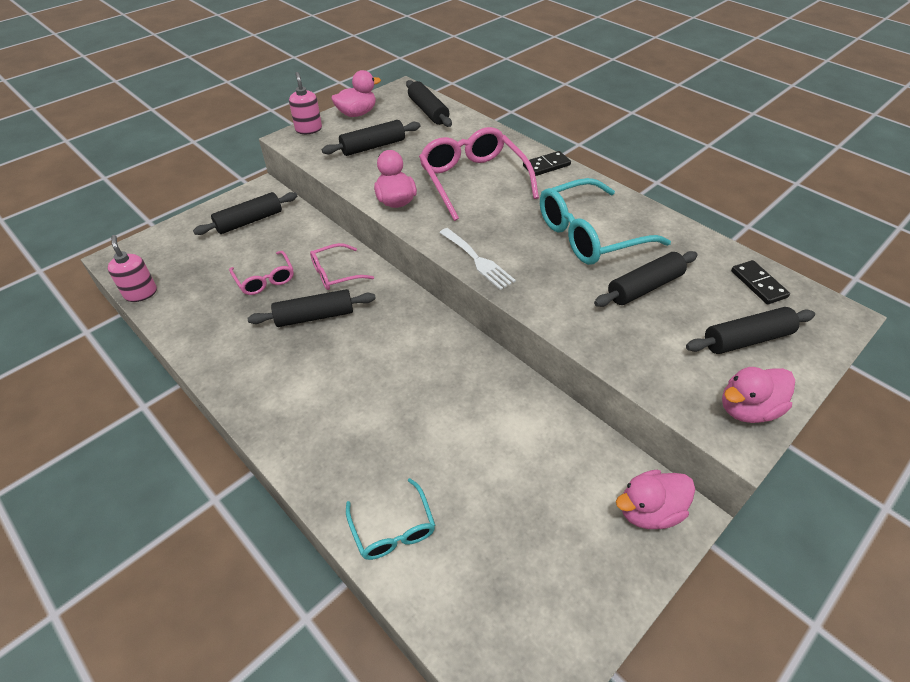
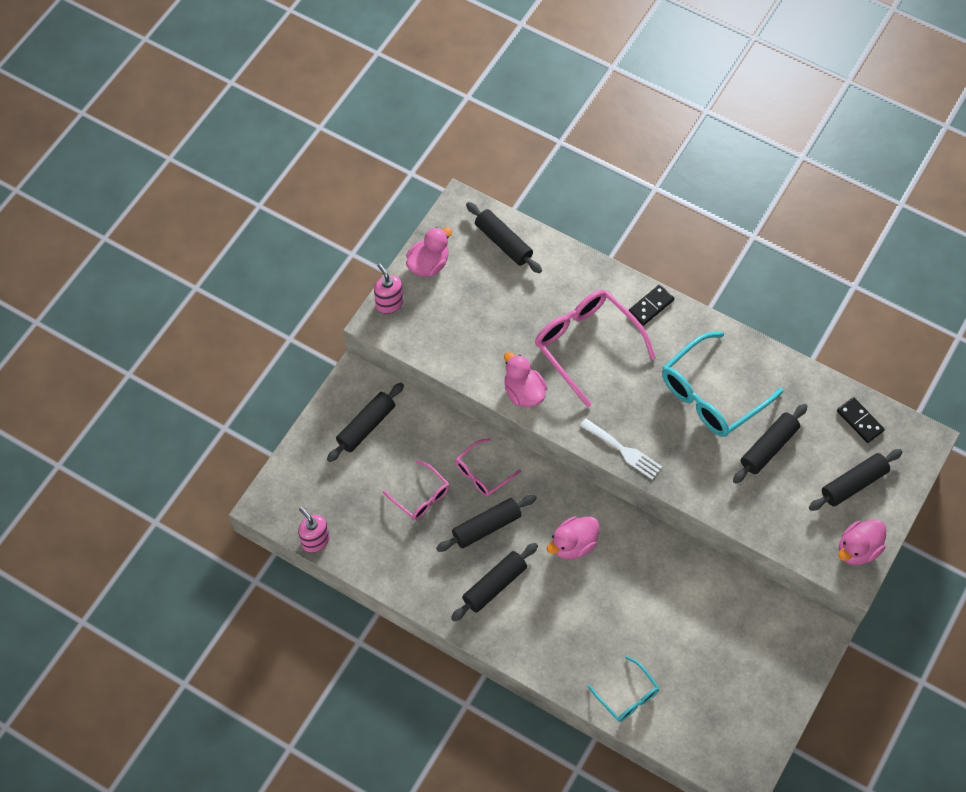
camera: 15 degrees left, 15 degrees up
black rolling pin [322,120,420,156] -> black rolling pin moved to [451,543,538,621]
pink duck [616,470,695,529] -> pink duck moved to [547,517,599,559]

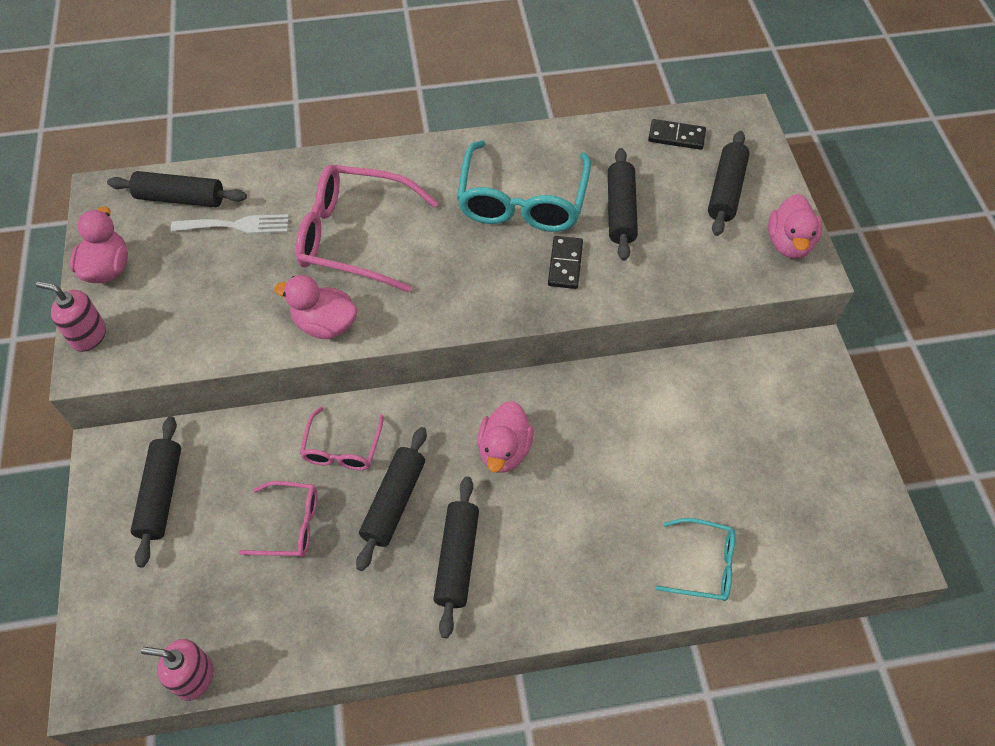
camera: 40 degrees left, 5 degrees down
white fork [580,418,662,480] -> white fork moved to [171,214,289,234]
black domino [628,285,674,326] -> black domino moved to [548,236,583,289]

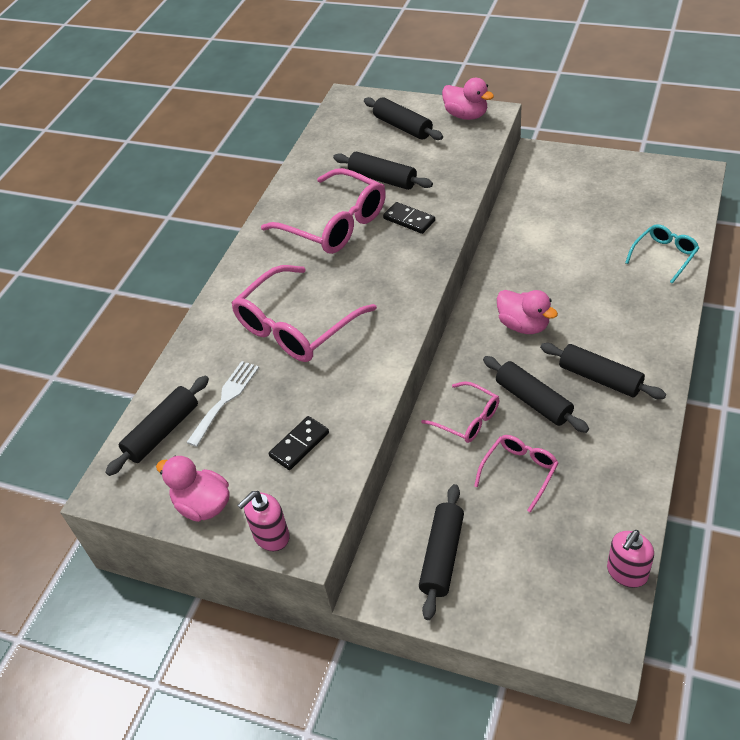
camera: 55 degrees left, 10 degrees down
black rolling pin [131,416,181,568] -> black rolling pin turned 75 degrees clockwise [419,484,464,620]
pink duck [274,275,358,339] -> none
turquoise glasses [457,140,591,232] -> pink glasses [261,168,386,254]
black domino [648,119,706,150] -> black domino moved to [269,416,329,470]

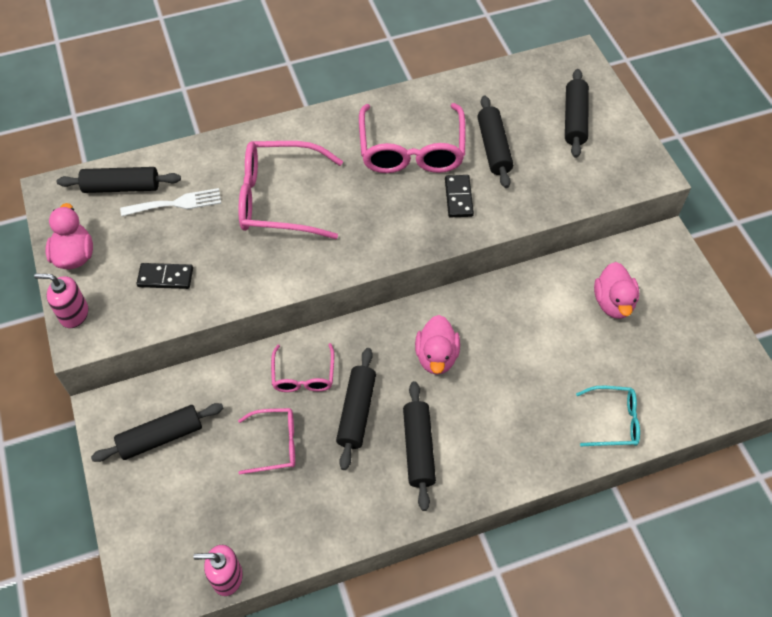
camera: 45 degrees right, 10 degrees up
pink duck [442,78,494,120] -> pink duck moved to [594,262,639,319]

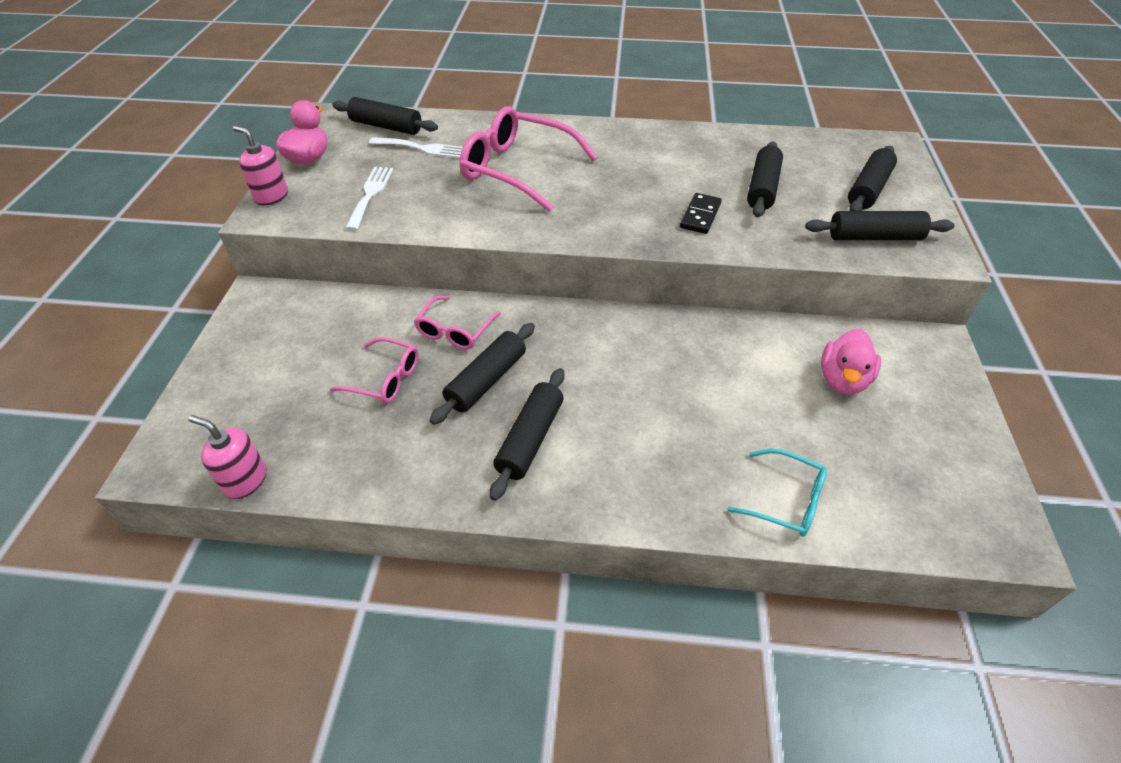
camera: 25 degrees right, 10 degrees down
black rolling pin [91,403,224,462] -> black rolling pin moved to [805,211,954,240]
black domino [136,263,193,289] -> white fork [345,167,394,231]
pink glasses [359,103,466,173] -> none
pink duck [415,315,460,375] -> none

